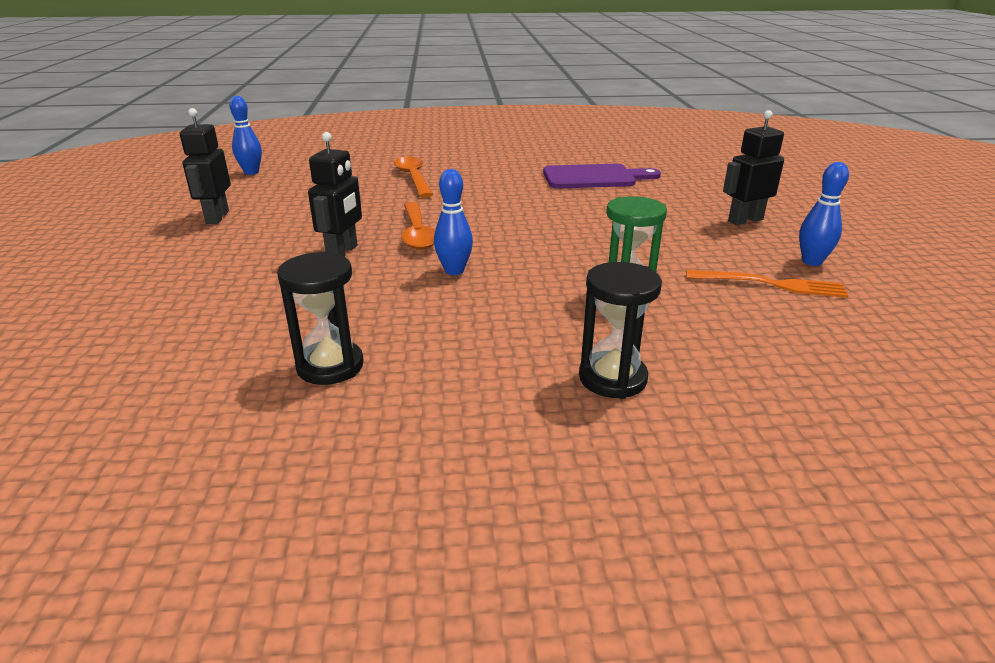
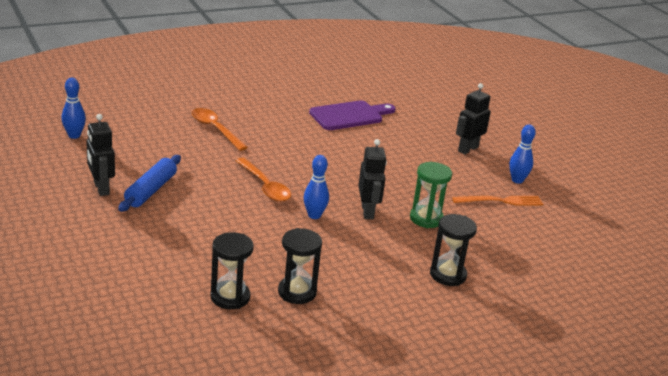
camera: 25 degrees left, 0 degrees up
black robot [308,132,362,256] -> black robot moved to [358,139,387,219]
none -> blue rolling pin [118,155,181,212]
none -> black hourglass [211,232,254,309]

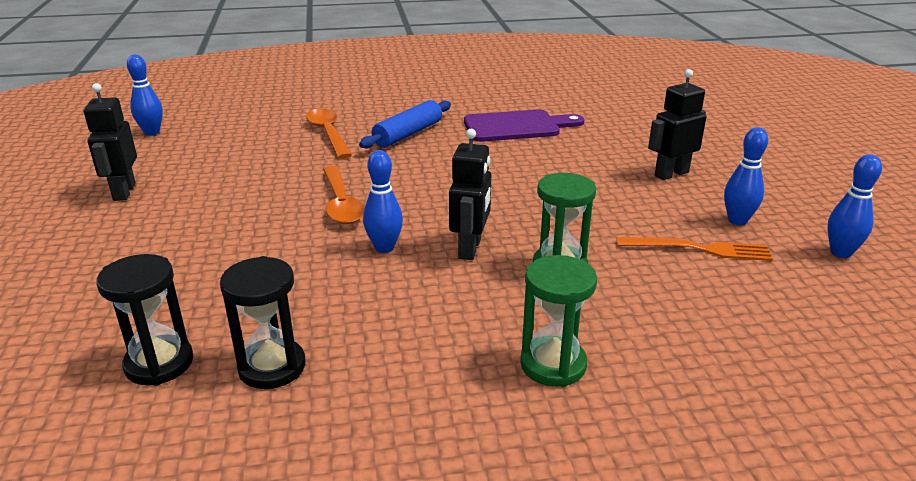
camera: 20 degrees right, 0 degrees up
blue rolling pin [118,155,181,212] -> blue rolling pin moved to [359,100,451,148]
black hourglass [430,214,477,286] -> green hourglass [520,255,597,387]
none -> blue bowling pin [827,154,882,258]

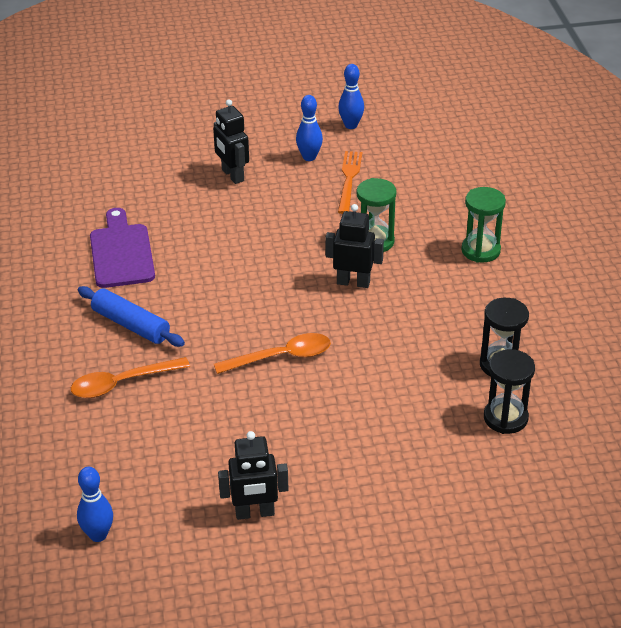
camera: 90 degrees left, 10 degrees up
blue bowling pin [363,150,403,253] -> none

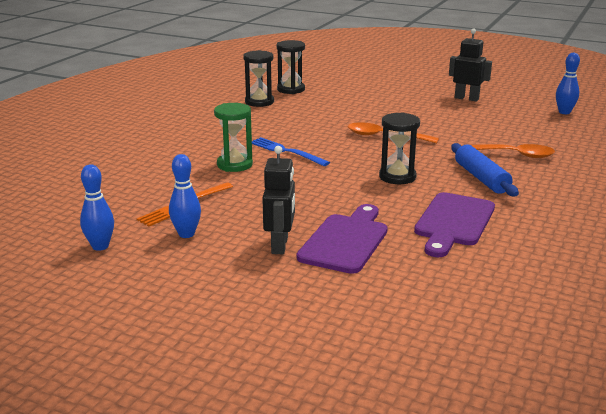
camera: 145 degrees left, 15 degrees down
black robot [325,204,384,288] -> blue fork [252,137,330,166]
green hourglass [461,187,506,263] -> none
none -> purple cutting board [297,204,388,274]
none -> black hourglass [379,112,420,184]

